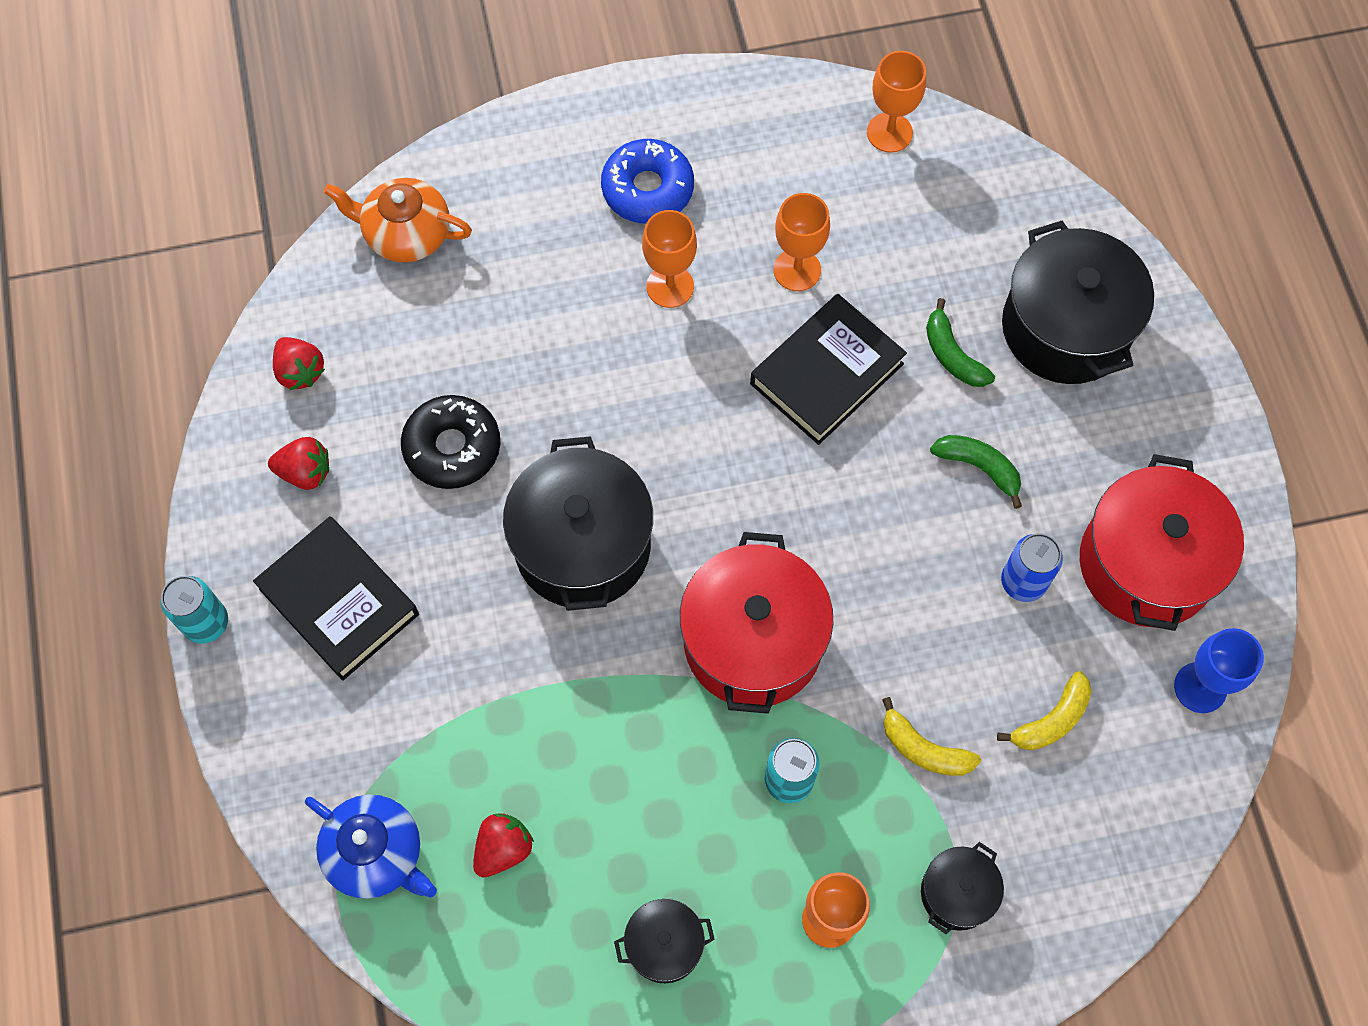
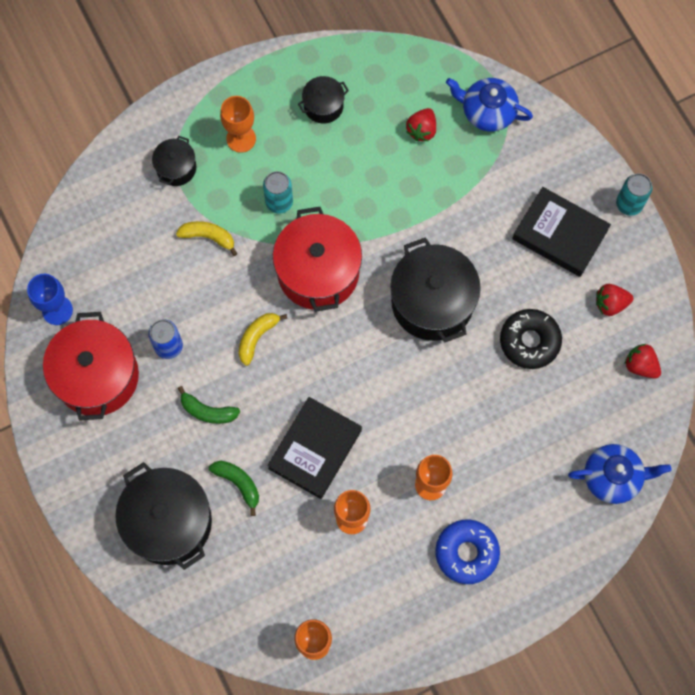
camera: 165 degrees right, 5 degrees up
orange teapot [324,178,472,262] -> blue teapot [568,444,672,504]
yellow banana [997,671,1092,751] -> yellow banana moved to [238,313,287,366]

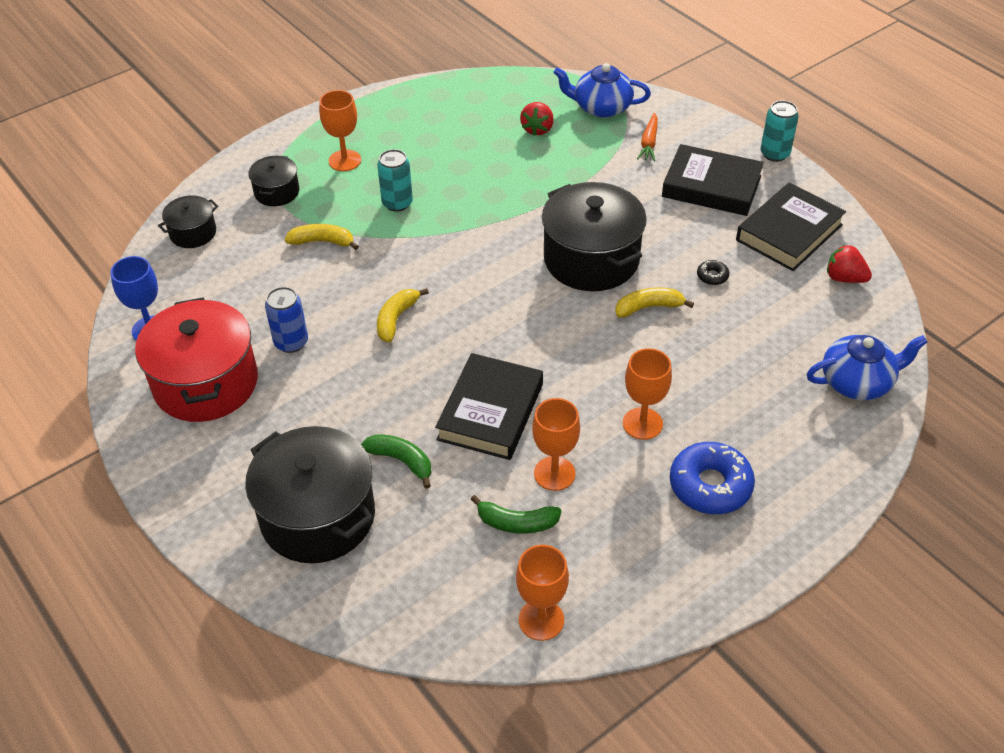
camera: 10 degrees left, 25 degrees down
green banana [178,386,240,424] -> green banana moved to [471,495,562,534]
red pot [273,207,362,312] -> none
black pot [298,76,349,123] -> black pot moved to [158,196,218,248]
black donut [500,309,562,369] -> black donut [697,260,729,285], size x0.45
red strawberry [596,284,633,316] -> black book [736,183,846,271]
none -> yellow banana [615,288,694,317]
none -> orange carrot [637,113,658,161]

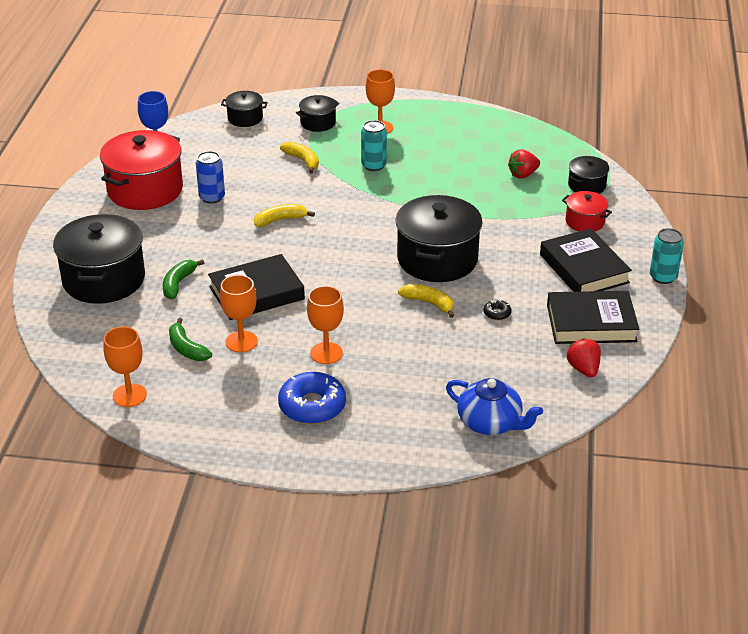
camera: 45 degrees right, 10 degrees down
green banana [361,434,432,489] -> green banana turned 150 degrees counterclockwise [163,259,204,300]
blue teapot [553,63,651,118] -> black pot [568,156,609,194]
orange carrot [637,113,658,161] -> red pot [562,191,612,232]

